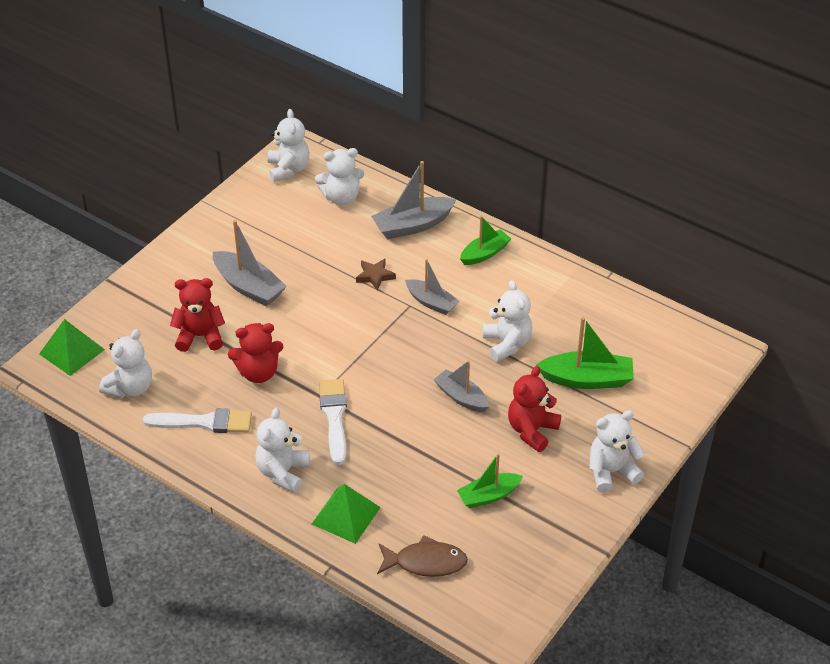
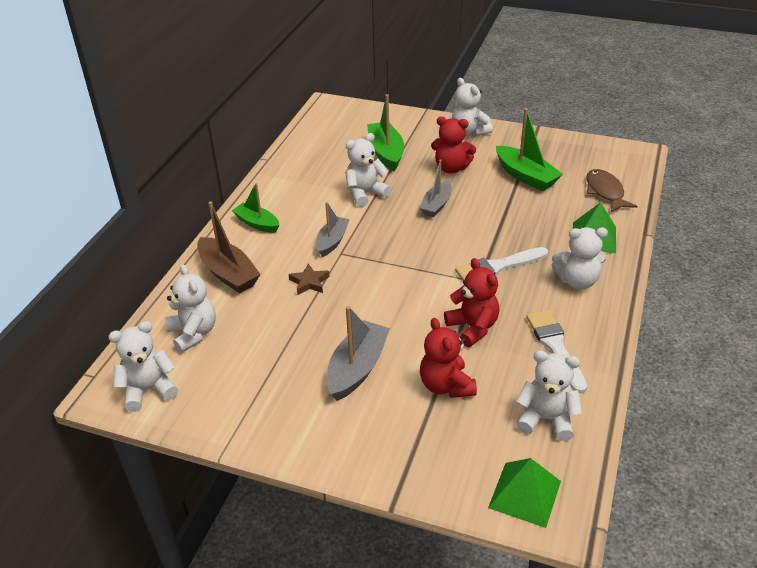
camera: 105 degrees left, 5 degrees down
grey boat [371,161,456,239] -> brown boat [197,201,261,293]
green boat [457,453,523,508] -> green boat [496,108,563,191], size x1.50

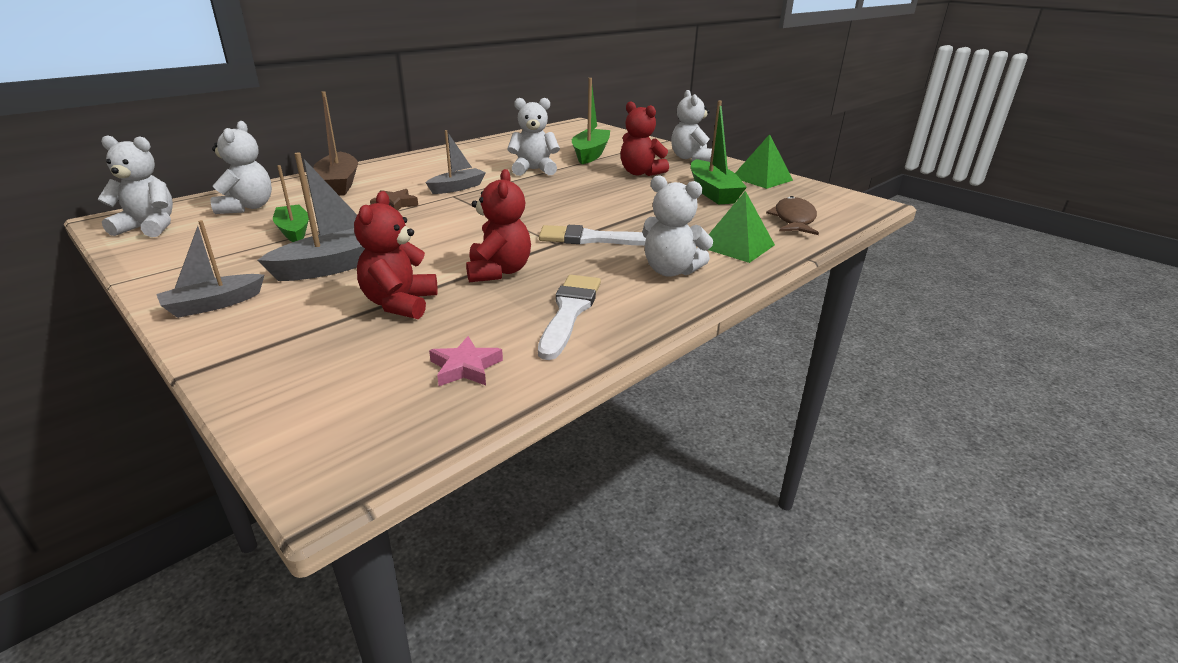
camera: 25 degrees right, 10 degrees down
green boat [232,183,279,233] -> green boat moved to [273,165,309,242]
grey boat [420,159,451,217] -> grey boat moved to [156,220,264,318]
green pyramid [488,458,561,528] -> green pyramid moved to [735,134,793,189]
white teddy bear [516,350,582,441] -> pink star [429,336,503,386]

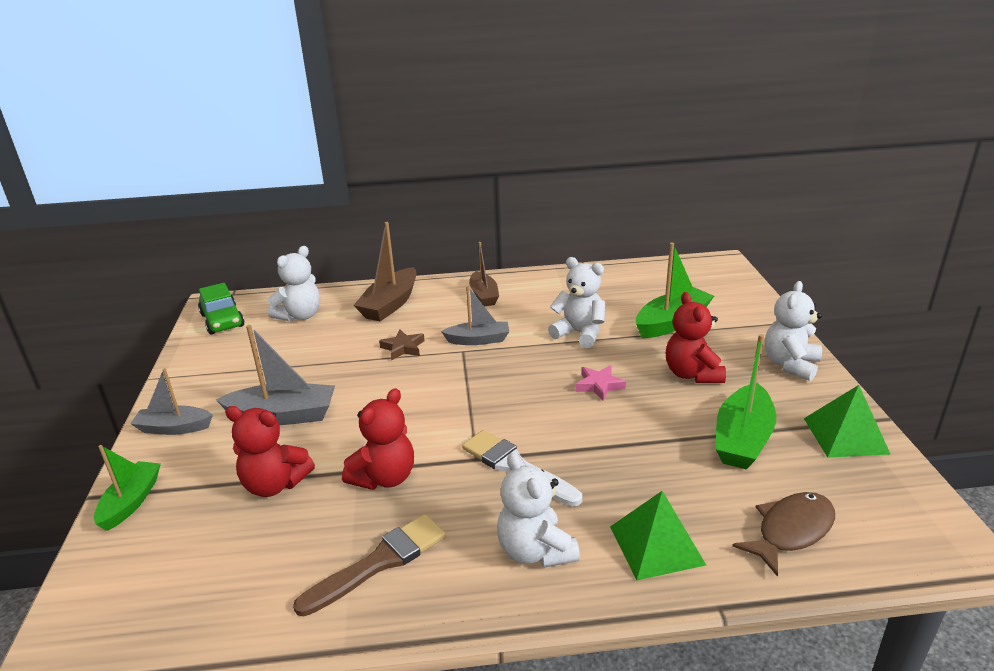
camera: 40 degrees right, 0 degrees up
white teddy bear [98,135,173,237] -> green car [198,283,244,335]
green boat [273,165,309,242] -> green boat moved to [94,445,161,531]
red teddy bear [354,191,438,319] -> red teddy bear turned 120 degrees counterclockwise [225,406,315,497]
pink star [429,336,503,386] -> pink star moved to [576,366,626,401]
white brush [538,275,601,360] -> brown brush [293,514,446,616]
none -> brown boat [469,242,499,307]

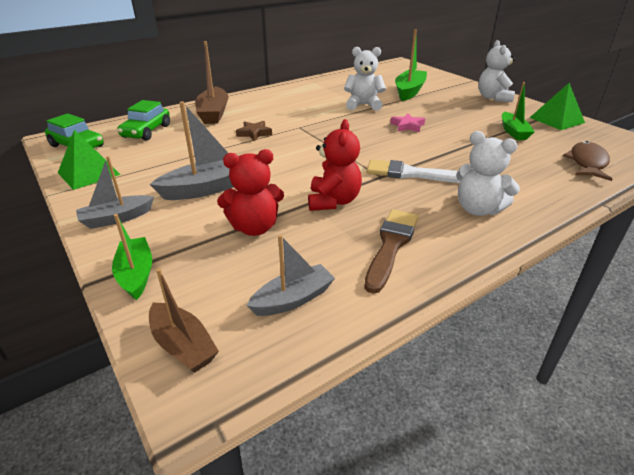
camera: 30 degrees left, 5 degrees up
white teddy bear [268,246,320,322] -> green car [117,100,170,141]
grey boat [441,286,509,345] -> grey boat moved to [247,235,335,316]
brown boat [469,242,499,307] -> brown boat moved to [149,268,219,373]
green pyramid [610,491,706,580] -> green pyramid moved to [58,130,121,190]
red teddy bear [666,292,726,383] -> none
green boat [716,334,776,470] -> green boat [502,82,535,140], size x0.67

